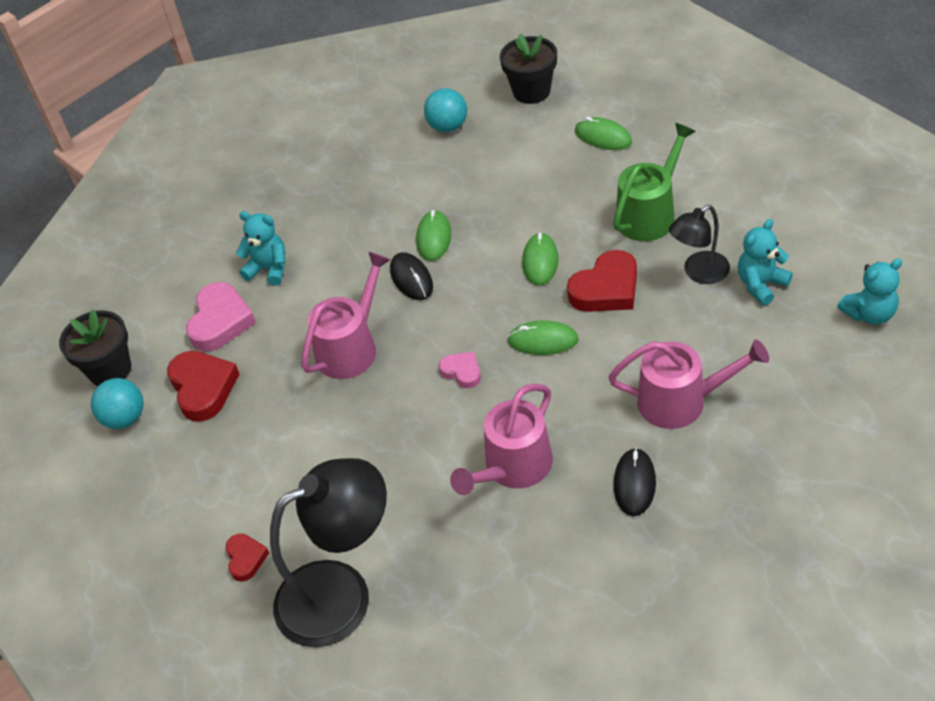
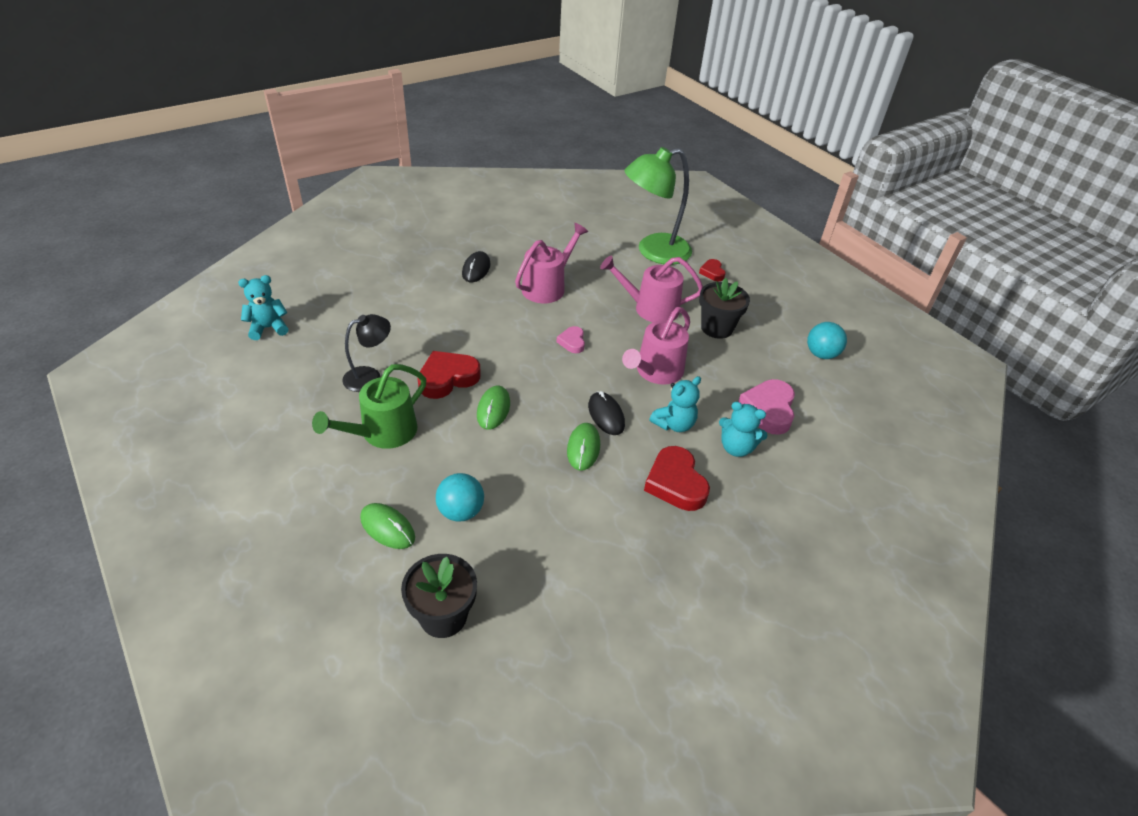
camera: 175 degrees right, 5 degrees down
black flower pot [59,310,131,386] -> black flower pot moved to [699,278,750,339]
red heart [167,351,239,422] -> red heart moved to [644,446,710,511]
black lamp [270,458,387,647] -> green lamp [625,147,692,265]
turquoise ball [424,88,467,132] -> turquoise ball moved to [436,473,484,522]
pink heart [439,352,481,388] -> pink heart turned 45 degrees clockwise [557,326,585,353]
green mouse [507,320,579,355] -> none
pink watering can [608,340,769,429] -> pink watering can moved to [600,256,703,322]
turquoise teddy bear [738,219,793,305] -> turquoise teddy bear moved to [649,376,701,432]

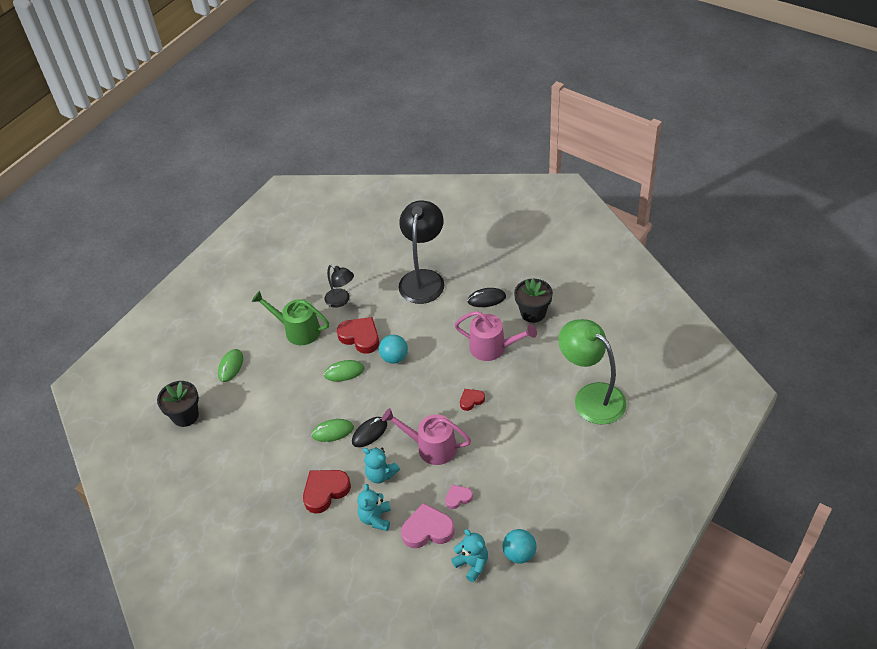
camera: 75 degrees right, 5 degrees up
turquoise teddy bear [238,275,288,340] -> turquoise teddy bear moved to [451,529,488,582]
turquoise ball [436,473,484,522] -> turquoise ball moved to [379,335,408,364]
pink heart [557,326,585,353] -> pink heart moved to [445,485,473,509]
pink watering can [600,256,703,322] -> none
red heart [699,259,726,281] -> red heart moved to [460,389,485,411]
black flower pot [699,278,750,339] -> black flower pot moved to [514,279,553,323]
none -> black lamp [399,201,444,304]

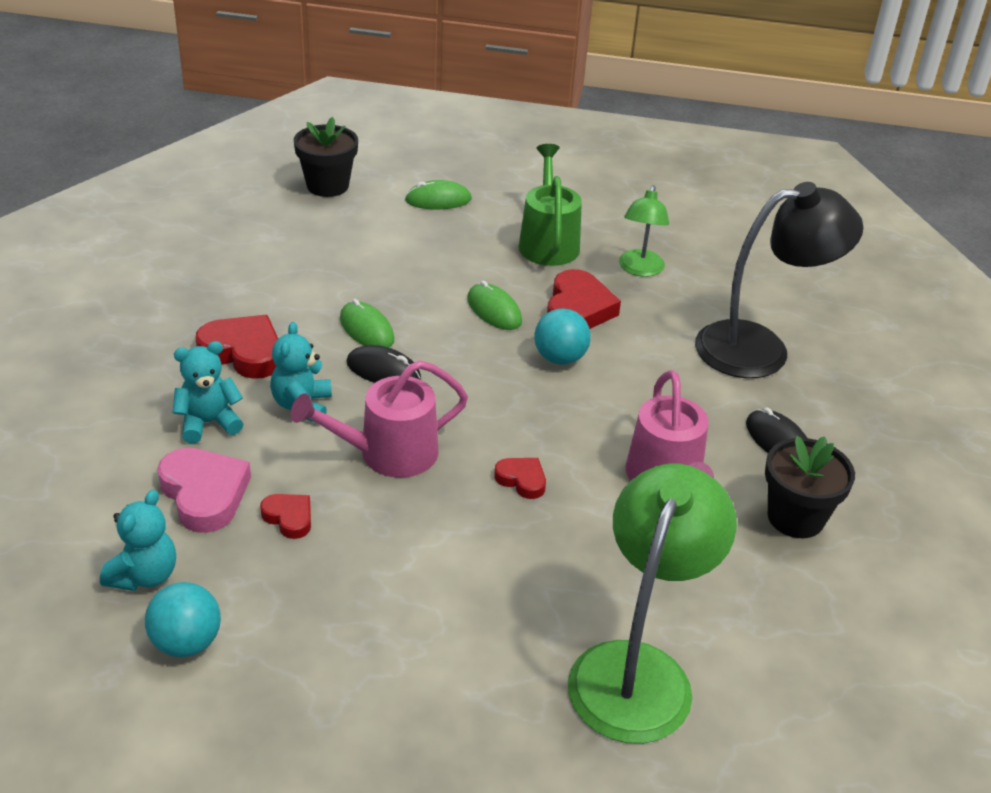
camera: 60 degrees right, 10 degrees down
black lamp [324,265,354,308] -> green lamp [619,185,669,277]
pink watering can [382,408,471,465] -> pink watering can turned 105 degrees counterclockwise [291,360,468,478]
pink heart [445,485,473,509] -> red heart [260,494,311,539]

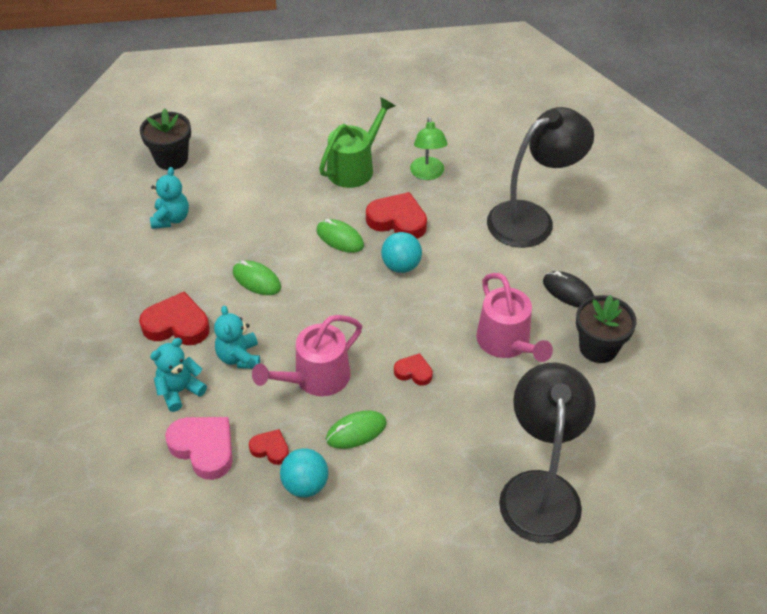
camera: 15 degrees left, 10 degrees up
turquoise teddy bear [100,490,176,591] -> turquoise teddy bear moved to [150,167,189,229]
turquoise ball [145,582,221,657] -> turquoise ball moved to [280,448,328,497]
black mouse [346,345,421,383] -> none
green mouse [405,180,472,209] -> green mouse moved to [326,410,387,449]
green watering can [518,144,582,266] -> green watering can turned 60 degrees clockwise [319,97,395,188]
red heart [547,269,621,329] -> red heart turned 60 degrees counterclockwise [366,192,427,239]
green lamp [568,463,737,744] -> black lamp [499,363,595,543]

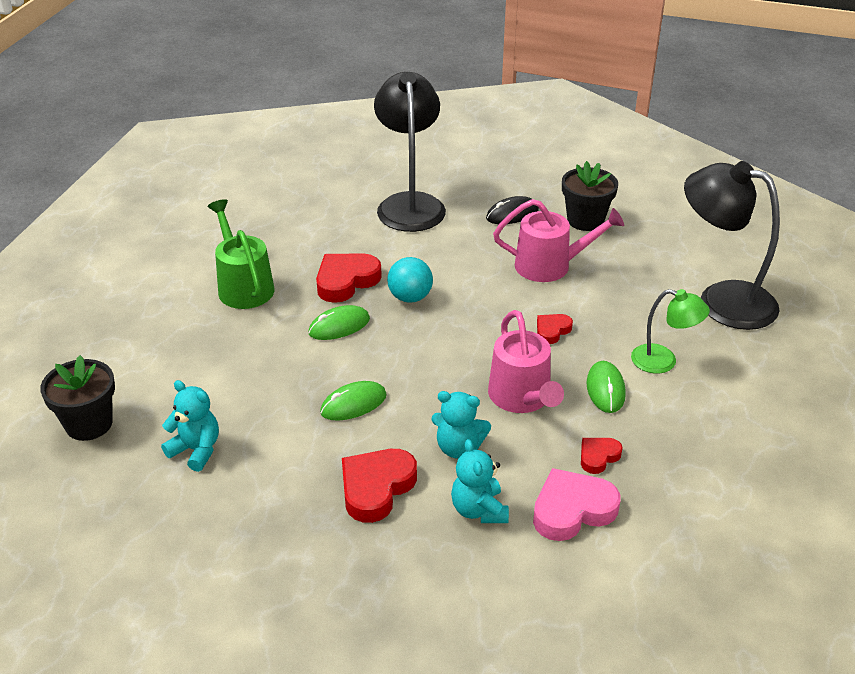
camera: 65 degrees left, 10 degrees down
turquoise ball [280,448,328,497] -> none
green lamp [410,117,447,180] -> green lamp moved to [631,289,710,374]

